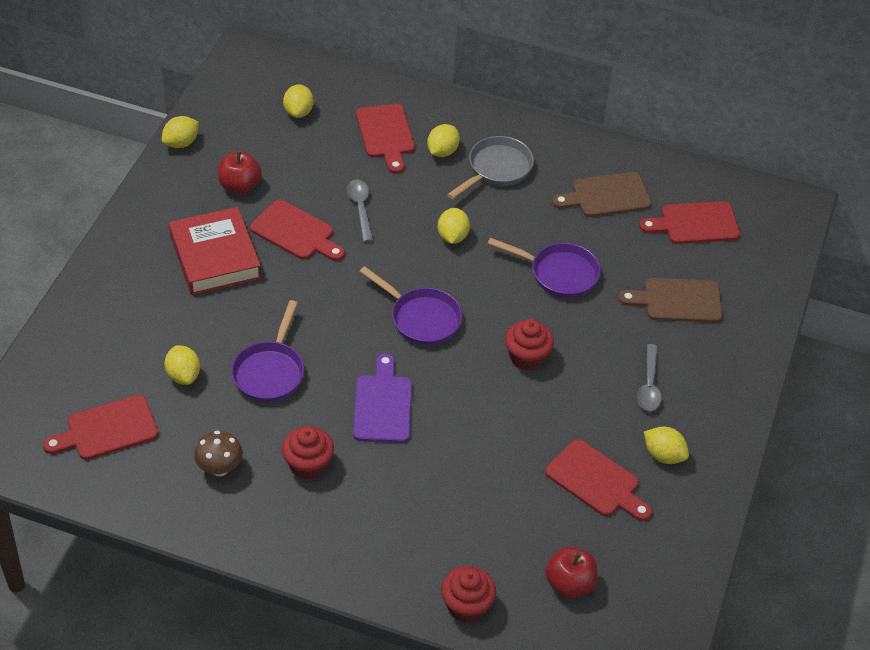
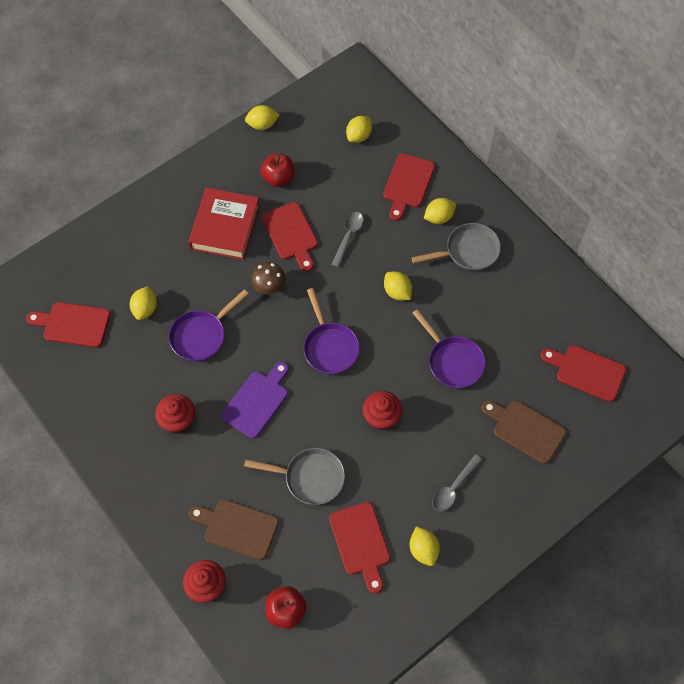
camera: 35 degrees right, 15 degrees up
brown mushroom [194,431,243,476] -> brown mushroom moved to [251,262,286,294]
yellow lemon [438,208,470,244] -> yellow lemon turned 75 degrees counterclockwise [384,272,412,300]
brown cutting board [552,172,651,217] -> brown cutting board moved to [189,499,279,560]
none -> grey pan [244,448,345,505]

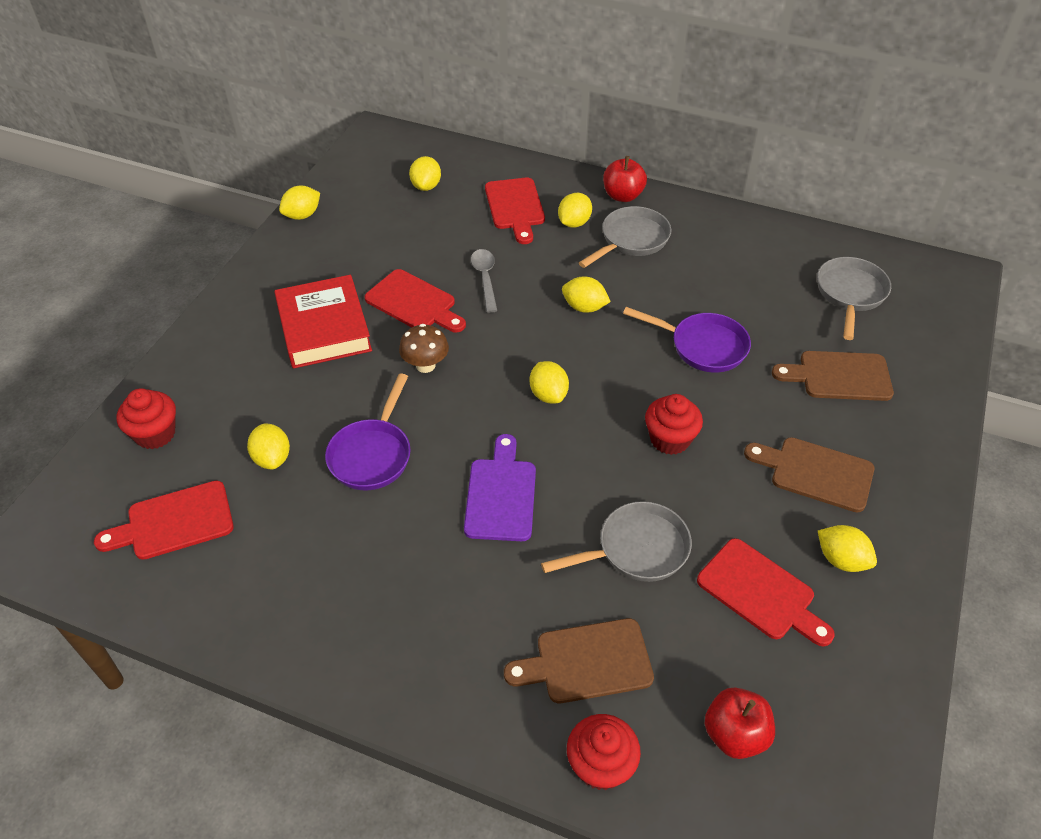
camera: 30 degrees left, 15 degrees down
red cupcake [155,394,195,433] -> red cupcake moved to [117,388,176,449]
red apple [261,153,295,187] -> red apple moved to [603,156,647,202]
purple pan [304,288,360,375] -> yellow lemon [530,361,569,404]
grey spoon [432,454,482,511] -> brown cutting board [744,437,874,513]
red cutting board [541,345,626,402] -> grey pan [817,257,891,340]

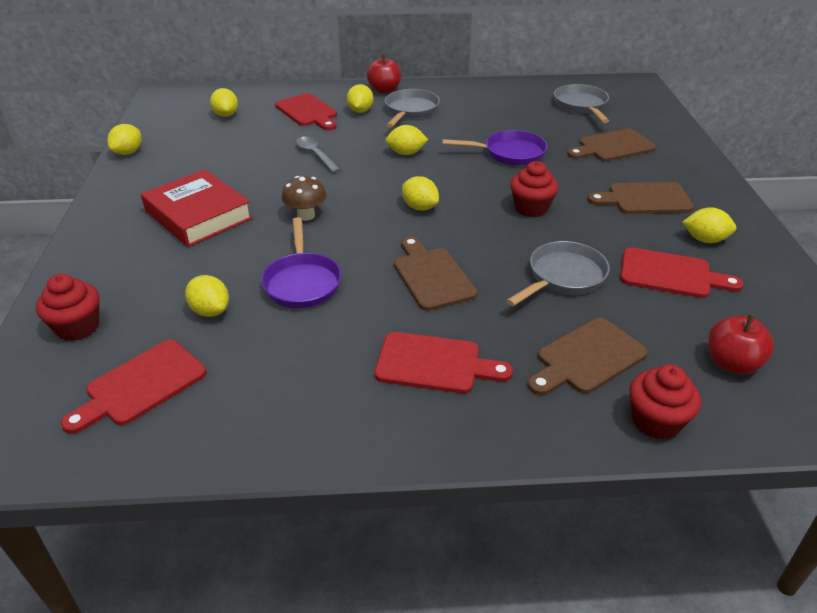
camera: 25 degrees left, 10 degrees down
red cutting board [365,269,466,332] -> red cutting board moved to [375,332,513,394]
purple cutting board [464,434,536,541] -> brown cutting board [394,236,477,311]

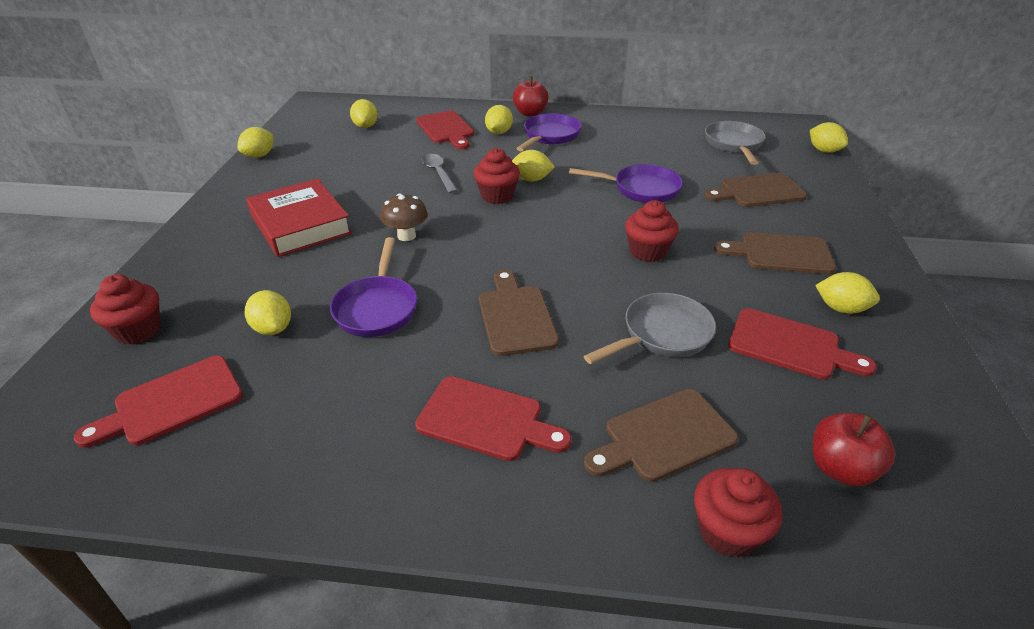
camera: 10 degrees right, 0 degrees up
grey pan [385,89,440,128] -> purple pan [516,113,581,151]
yellow lemon [402,176,439,210] -> yellow lemon moved to [810,122,848,153]
none -> red cupcake [473,148,520,204]

